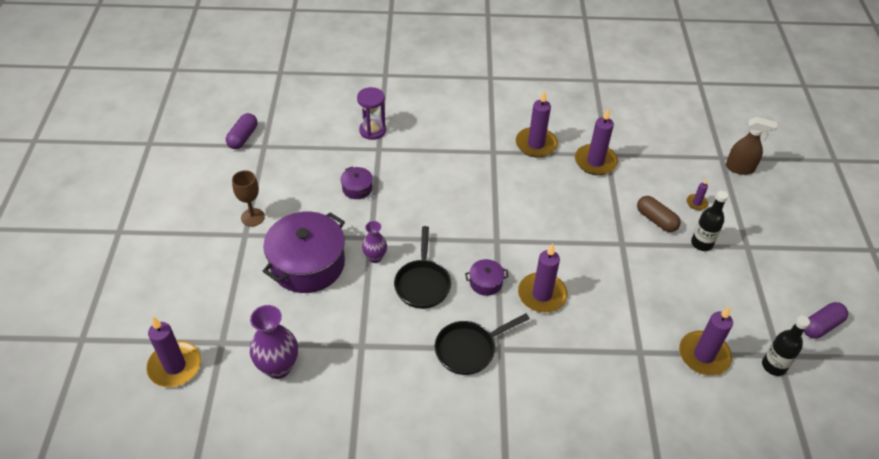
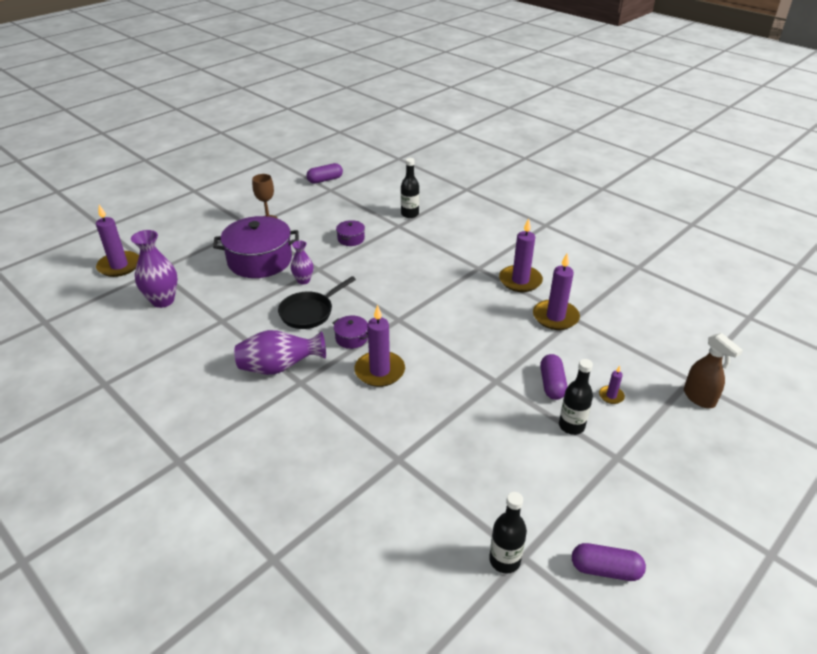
camera: 45 degrees right, 10 degrees down
purple hourglass [357,87,386,140] -> black bottle [401,158,419,218]
black pan [435,313,530,375] -> purple vase [234,330,326,375]
brown capsule [637,196,681,232] -> purple capsule [540,354,567,400]
purple candle [679,306,733,376] -> none

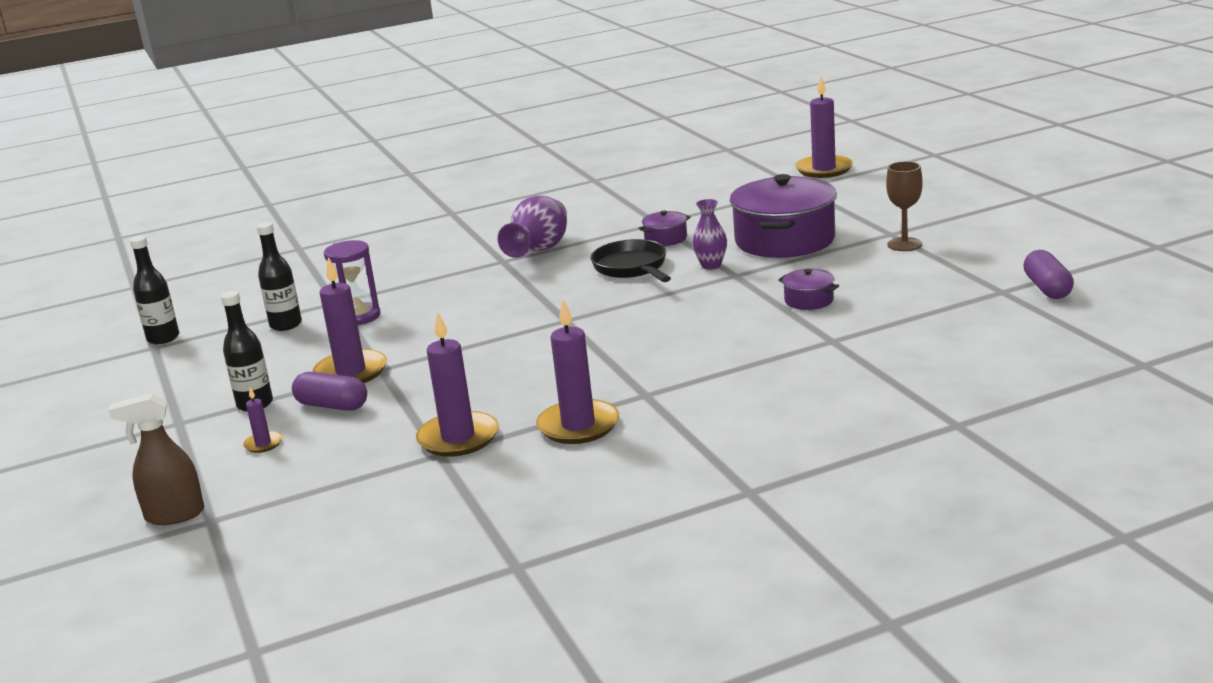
camera: 115 degrees right, 15 degrees down
purple vase [131,230,178,308] -> none
purple pot [333,316,368,349] -> purple pot moved to [638,211,690,246]
purple candle [354,305,405,387] -> purple candle moved to [312,257,387,383]
black bottle [401,158,419,218] -> black bottle moved to [257,222,302,331]
purple capsule [572,543,646,581] -> none
none -> purple hourglass [324,240,380,325]

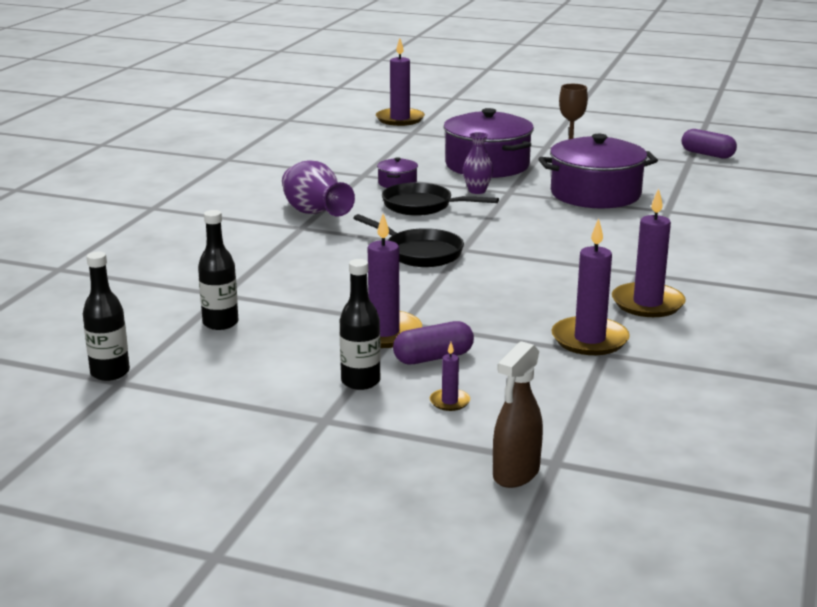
camera: 50 degrees left, 0 degrees up
purple hourglass [324,240,380,325] -> none
purple pot [778,269,839,310] -> purple pot [538,134,658,208], size x2.27
none -> black pan [353,214,464,267]

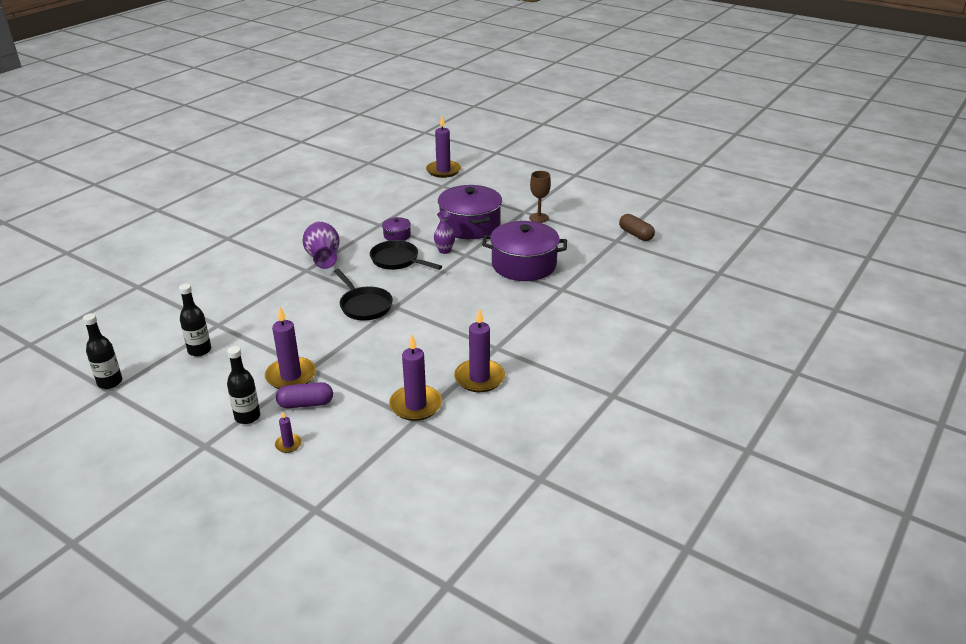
camera: 15 degrees right, 10 degrees up
brown spray bottle [493,341,543,488] -> none
purple capsule [682,129,737,159] -> brown capsule [619,214,655,241]

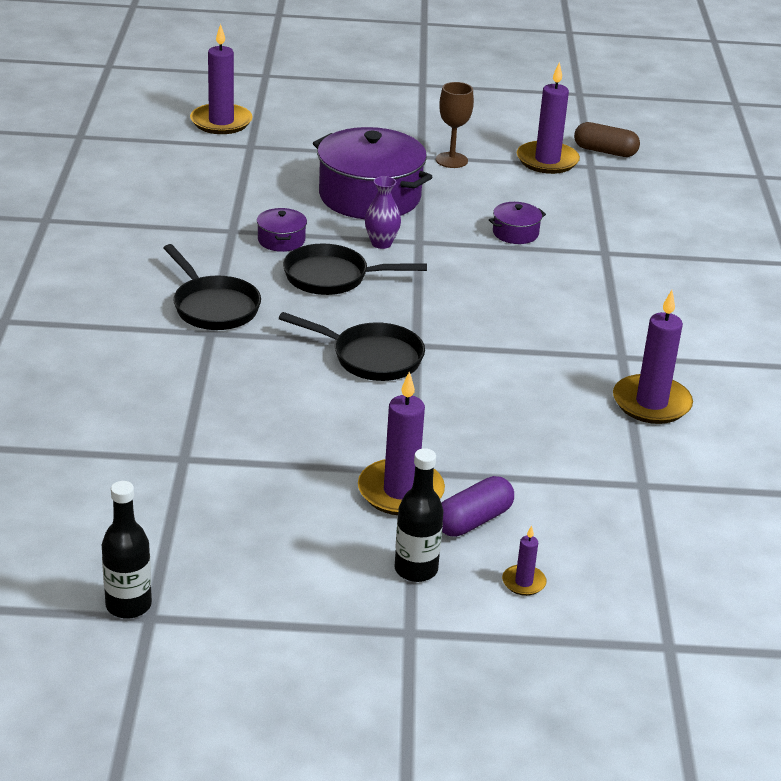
camera: 35 degrees left, 0 degrees up
black bottle [179,284,211,356] -> none
purple vase [302,222,340,269] -> black pan [164,244,261,330]
purple candle [389,335,442,421] -> purple candle moved to [517,62,580,174]
purple pot [482,221,567,281] -> purple pot [489,202,546,244], size x0.44

